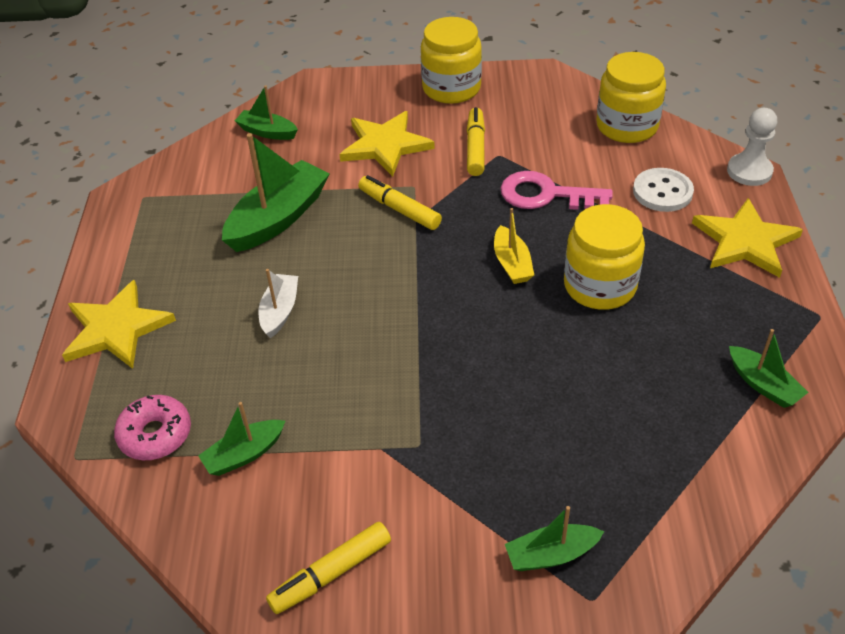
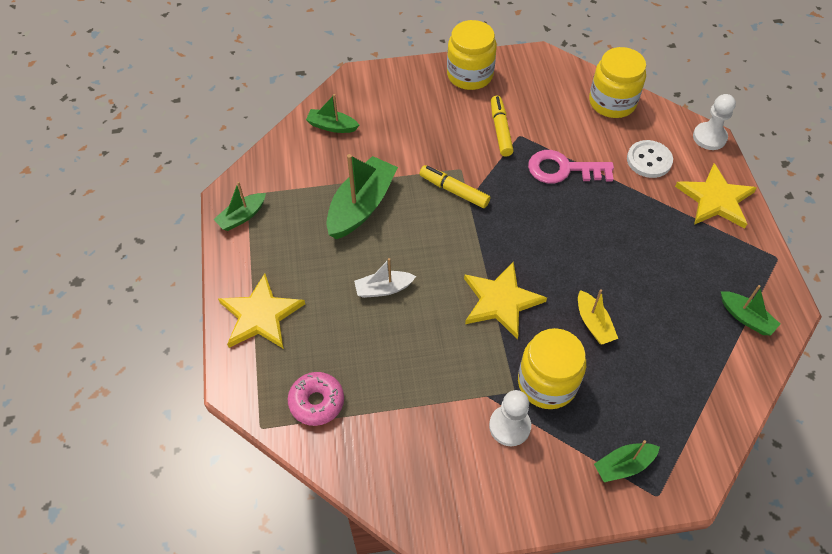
camera: 10 degrees left, 10 degrees up
green boat [198,402,285,476] -> green boat moved to [213,182,266,231]
white boat [258,269,298,338] -> white boat turned 105 degrees counterclockwise [354,258,416,298]
yellow marker [266,522,391,614] -> none
yellow star [339,111,435,177] -> yellow star moved to [464,261,547,339]
yellow boat [494,208,534,284] -> yellow boat moved to [578,289,618,345]
yellow jar [564,204,645,310] -> yellow jar moved to [518,328,586,409]
none -> white pawn [489,390,531,446]

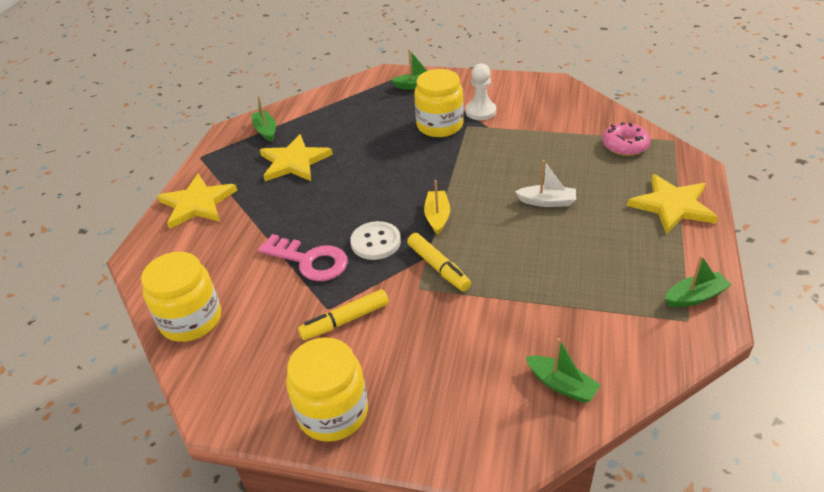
camera: 155 degrees left, 15 degrees down
green boat [326,154,398,239] -> none
yellow star [464,261,547,339] -> yellow star moved to [260,134,333,181]
yellow marker [491,96,513,157] -> yellow marker turned 45 degrees clockwise [298,289,389,340]
yellow boat [578,289,618,345] -> yellow boat moved to [424,180,450,235]
white button [627,140,673,178] -> white button moved to [350,221,401,260]
white pawn [693,94,736,150] -> none

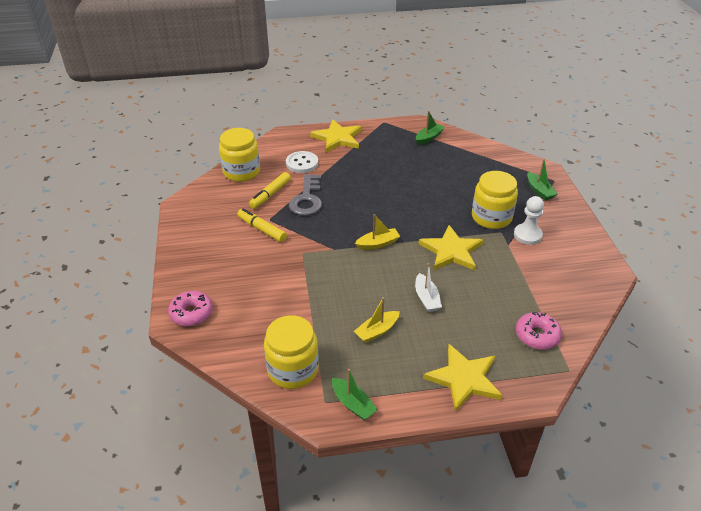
camera: 65 degrees right, 0 degrees up
pink key [258,234,348,281] -> grey key [289,174,322,216]
yellow star [260,134,333,181] -> yellow star moved to [419,225,483,270]
yellow jar [286,337,368,442] -> yellow jar moved to [264,315,319,389]
white button [350,221,401,260] -> white button moved to [286,151,318,173]
yellow marker [407,233,471,291] -> yellow marker moved to [249,172,291,209]
green boat [526,338,601,403] -> none
none -> pink donut [168,291,213,326]
none -> yellow boat [354,297,400,343]

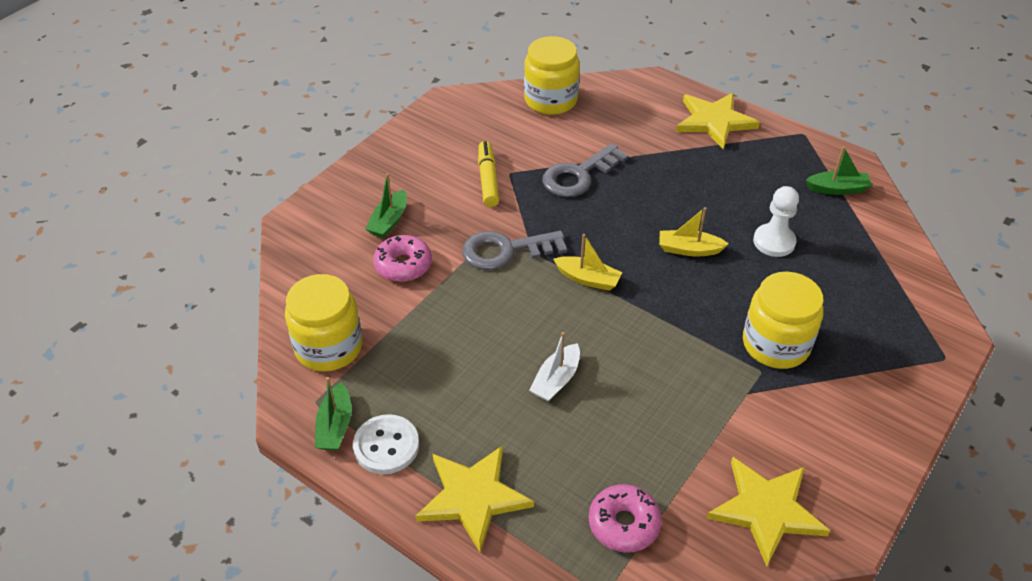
camera: 45 degrees right, 5 degrees up
pink donut [168,291,213,326] -> pink donut moved to [373,235,432,282]
yellow marker [249,172,291,209] -> none
white button [286,151,318,173] -> white button moved to [353,414,419,474]
yellow boat [354,297,400,343] -> yellow boat moved to [659,207,729,256]
yellow star [419,225,483,270] -> yellow star moved to [706,457,830,567]
white pawn [514,196,544,245] -> white pawn moved to [753,186,799,257]
green boat [527,159,558,201] -> green boat moved to [365,174,407,238]
none -> grey key [462,231,567,270]

